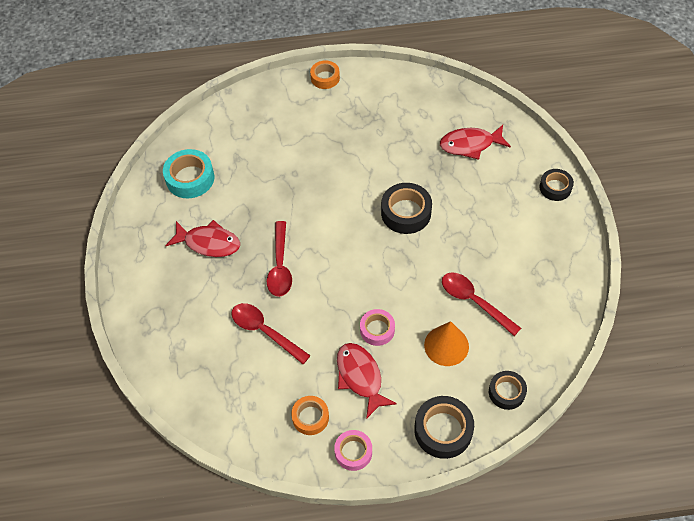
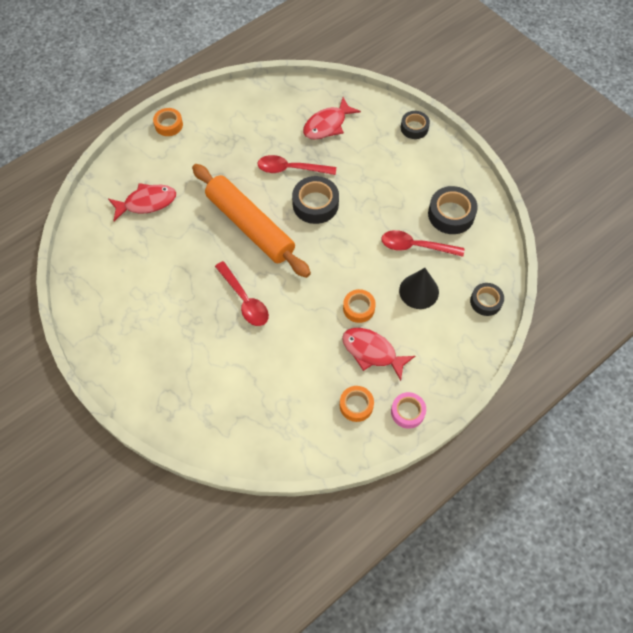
camera: 35 degrees left, 5 degrees up
turquoise tape [163,149,214,198] -> none
red fish [165,220,240,257] -> red fish moved to [108,183,176,221]
red spoon [231,303,311,364] -> red spoon moved to [258,155,336,175]
pink tape [360,309,395,346] -> orange tape [343,289,376,323]
black tape [414,396,474,459] -> black tape moved to [428,186,478,234]
orange cone [424,321,469,366] -> black cone [399,268,439,309]
none -> orange rolling pin [192,164,311,278]

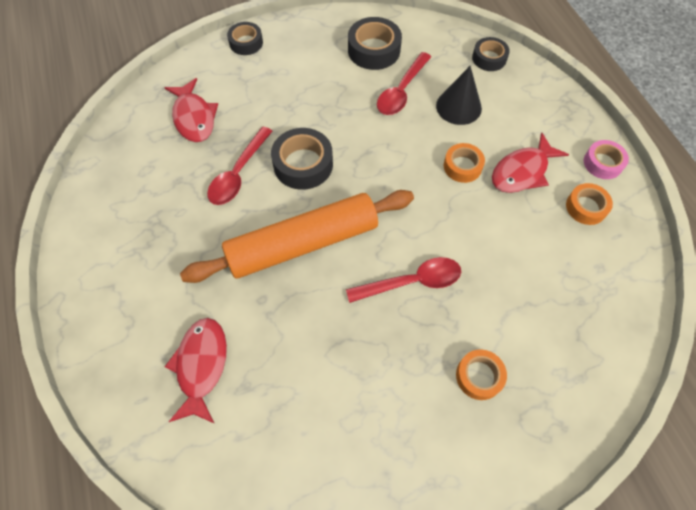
camera: 70 degrees left, 0 degrees up
orange tape [153,108,183,136] -> orange tape moved to [456,349,507,400]

